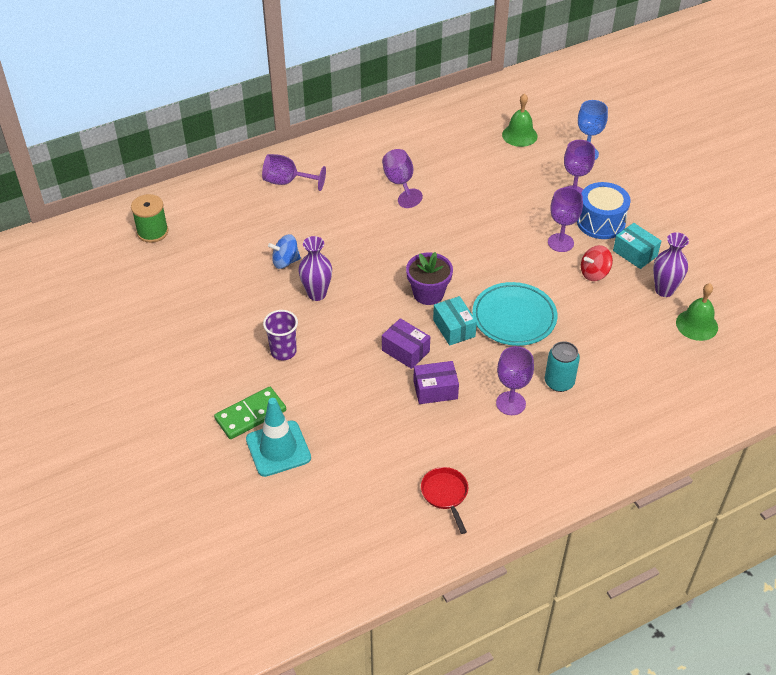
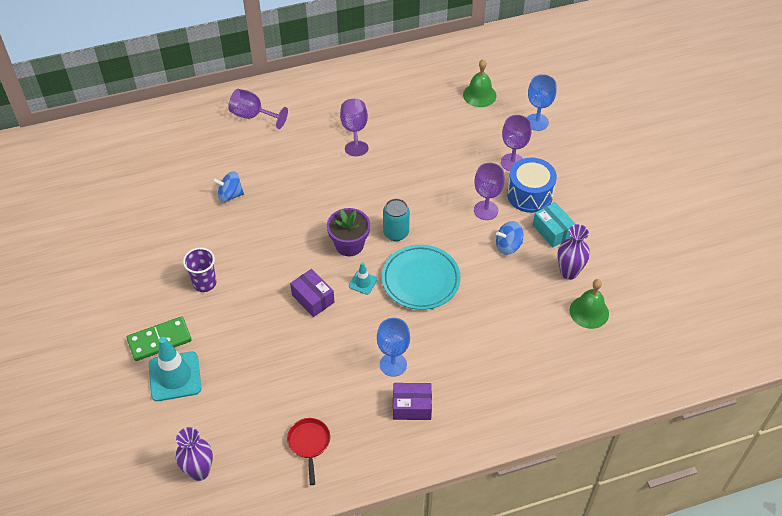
camera: 10 degrees right, 5 degrees up
green spool [131,194,169,243] -> none
purple vase [298,236,332,301] -> purple vase moved to [176,427,213,481]
purple box [413,361,459,404] -> purple box moved to [393,383,432,420]
turquoise box [433,296,477,346] -> turquoise traffic cone [349,262,377,295]
purple goblet [496,346,534,415] -> blue goblet [377,318,410,377]
turquoise can [545,341,580,392] -> turquoise can moved to [383,199,410,241]
red spinning top [581,245,613,281] -> blue spinning top [496,221,523,255]

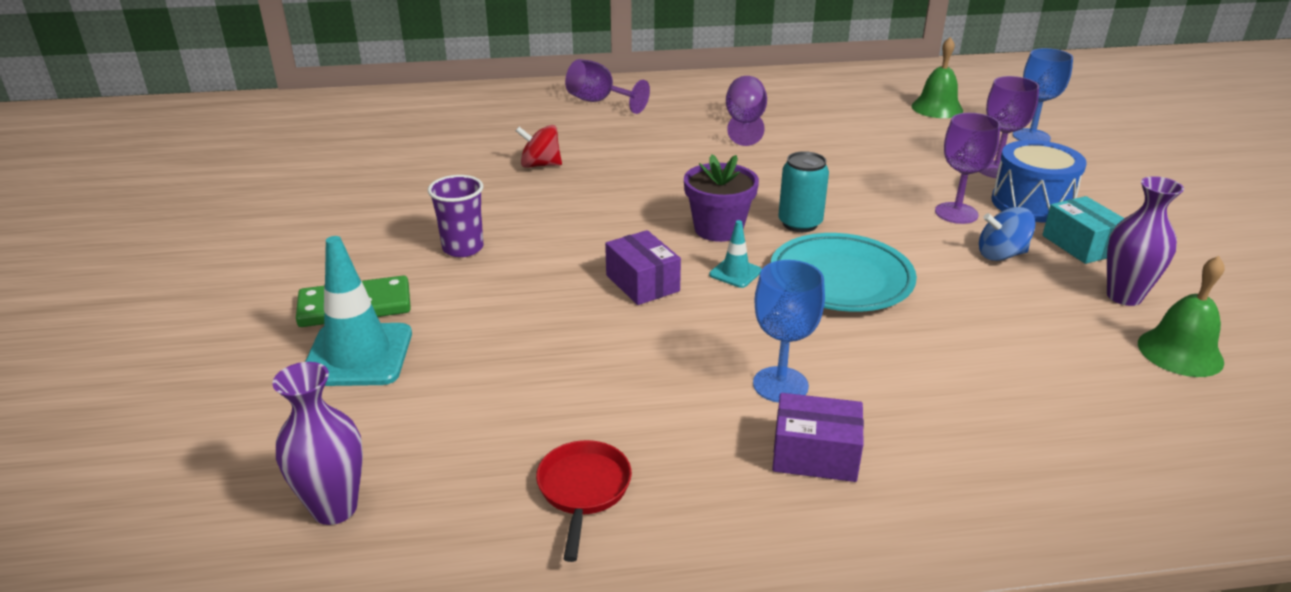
camera: 10 degrees right, 20 degrees down
blue spinning top [213,171,244,202] -> red spinning top [516,125,562,168]

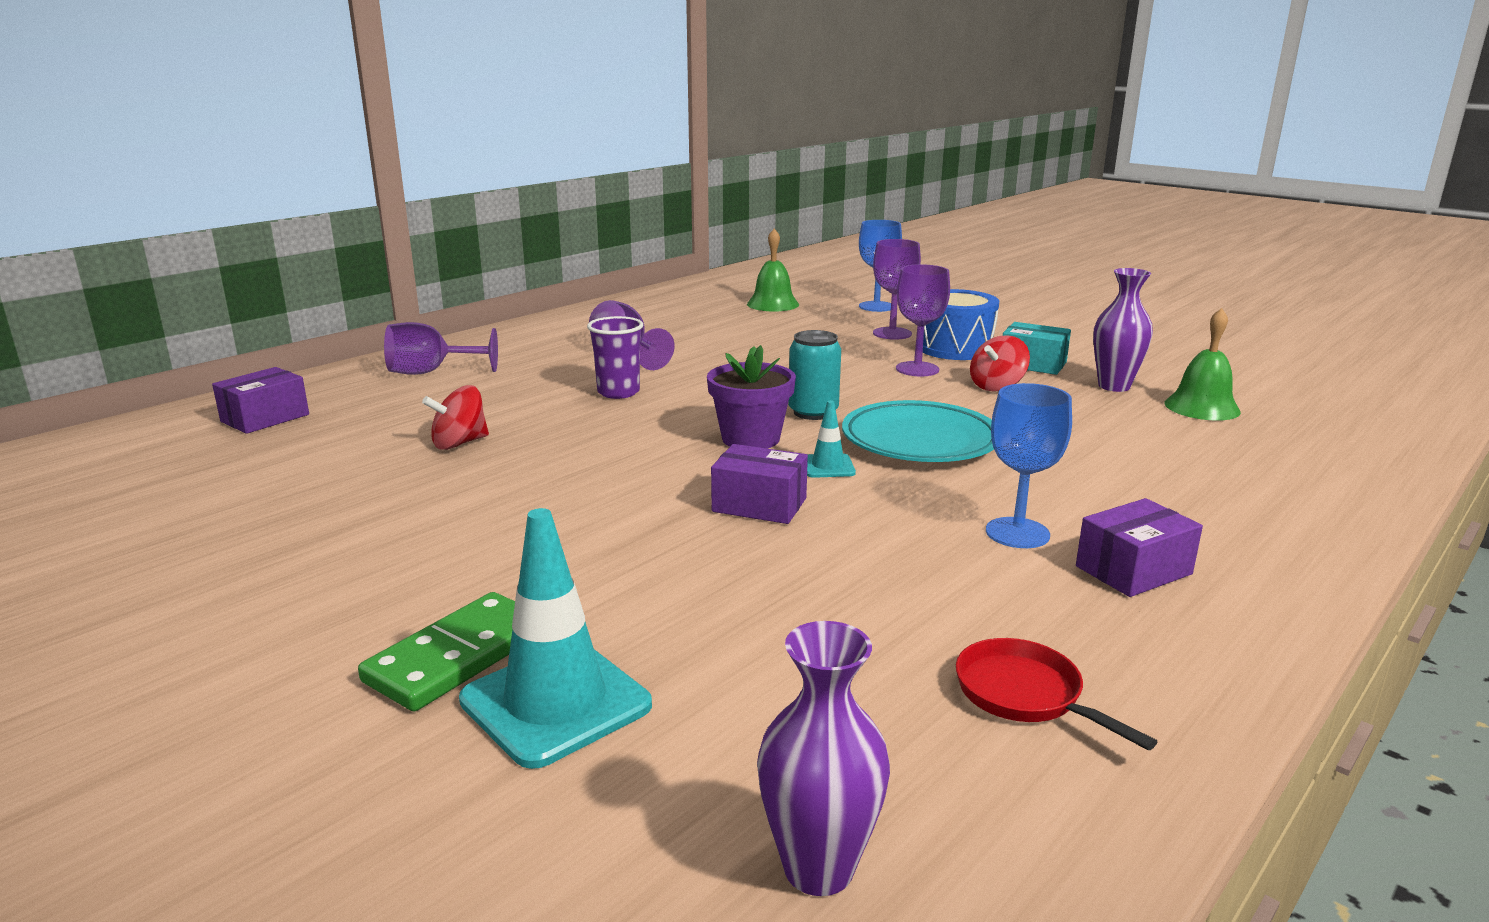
camera: 40 degrees left, 10 degrees down
purple cup [428,175,484,257] -> purple cup moved to [587,316,643,399]
blue spinning top [979,207,1035,261] -> red spinning top [970,335,1030,392]
none -> purple box [212,367,309,434]

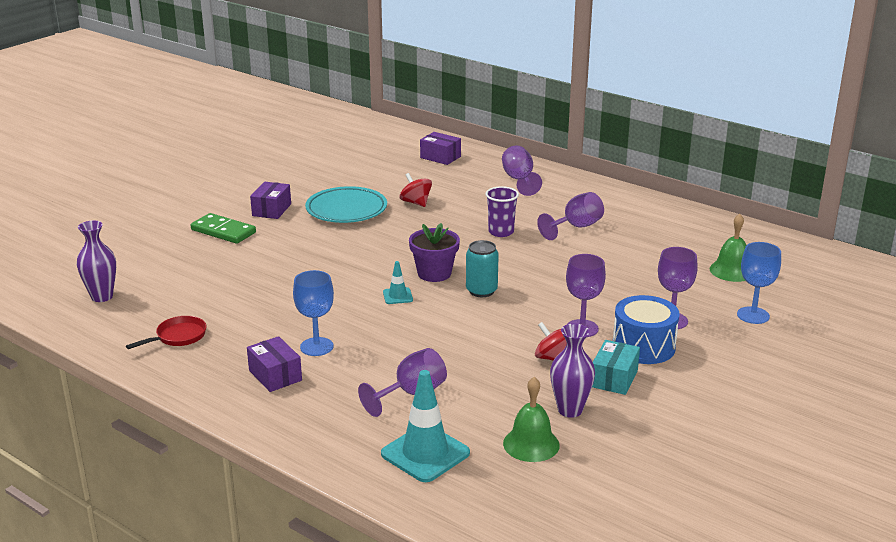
camera: 85 degrees right, 5 degrees up
turquoise traffic cone [459,508,652,769] -> turquoise traffic cone moved to [381,370,470,482]
purple box [711,444,808,524] -> purple box moved to [250,182,291,219]
turquoise plate [842,400,994,462] -> turquoise plate moved to [305,186,387,223]
none -> purple goblet [358,348,447,417]

